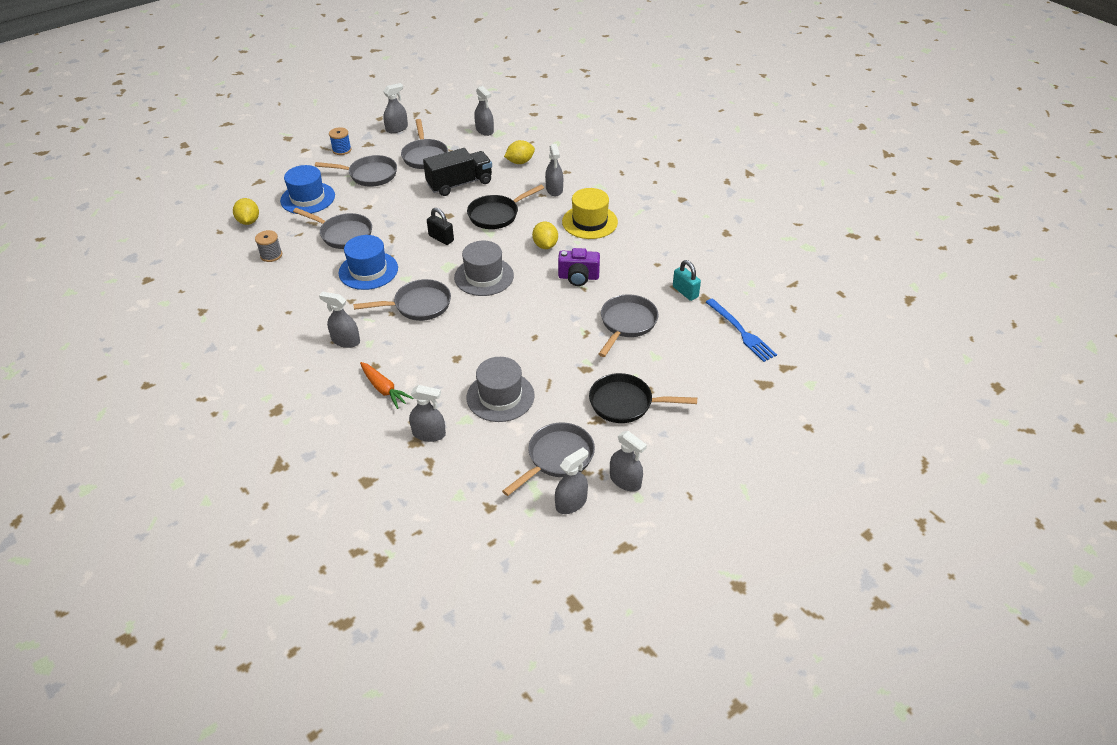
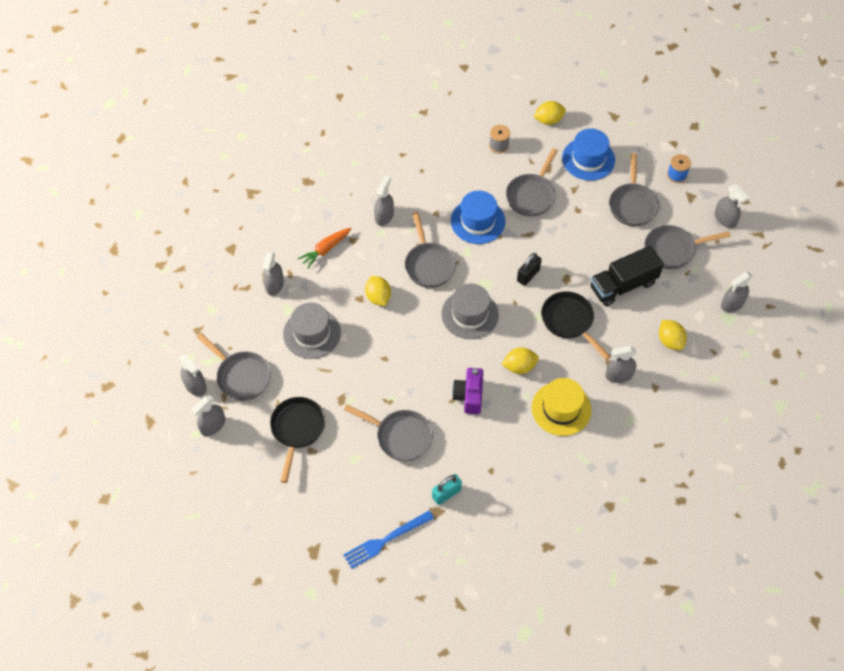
camera: 90 degrees right, 15 degrees up
black truck [423,148,492,196] -> black truck turned 90 degrees clockwise [590,245,664,306]
none -> yellow lemon [365,276,391,306]

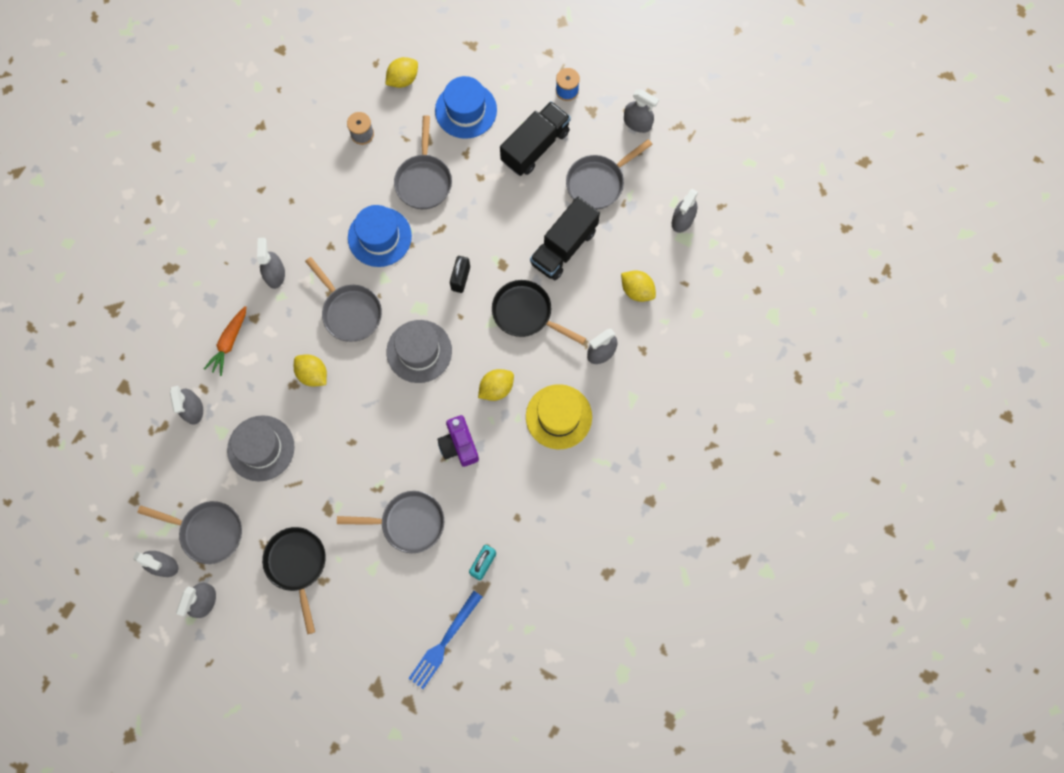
camera: 25 degrees left, 15 degrees up
grey pan [609,153,659,226] -> black truck [500,101,571,176]

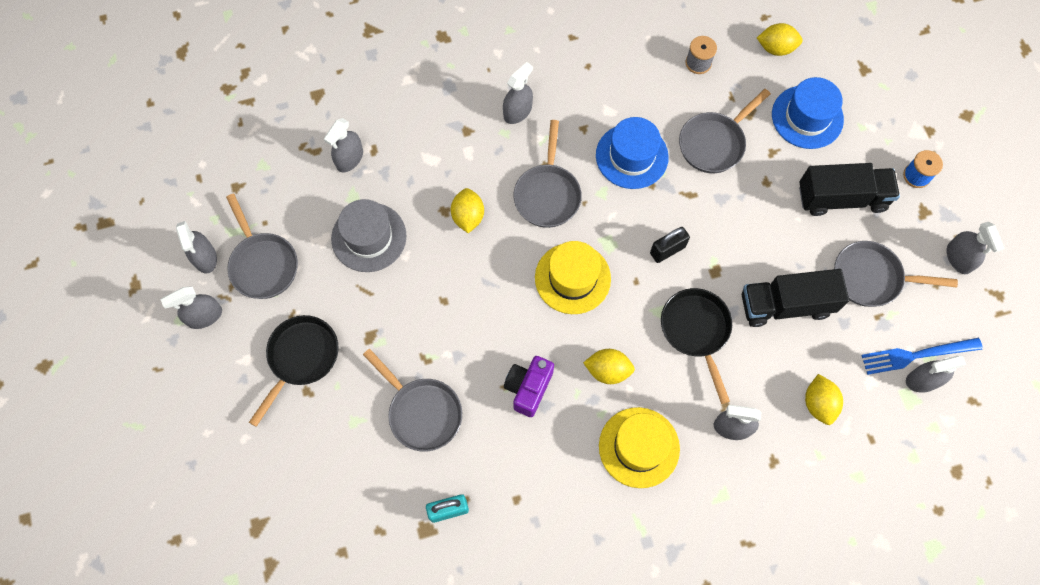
camera: 45 degrees right, 5 degrees down
orange carrot [204,306,246,376] -> none
grey hat [386,320,452,383] -> yellow hat [535,241,611,314]
blue fork [408,591,482,689] -> blue fork moved to [861,338,983,375]

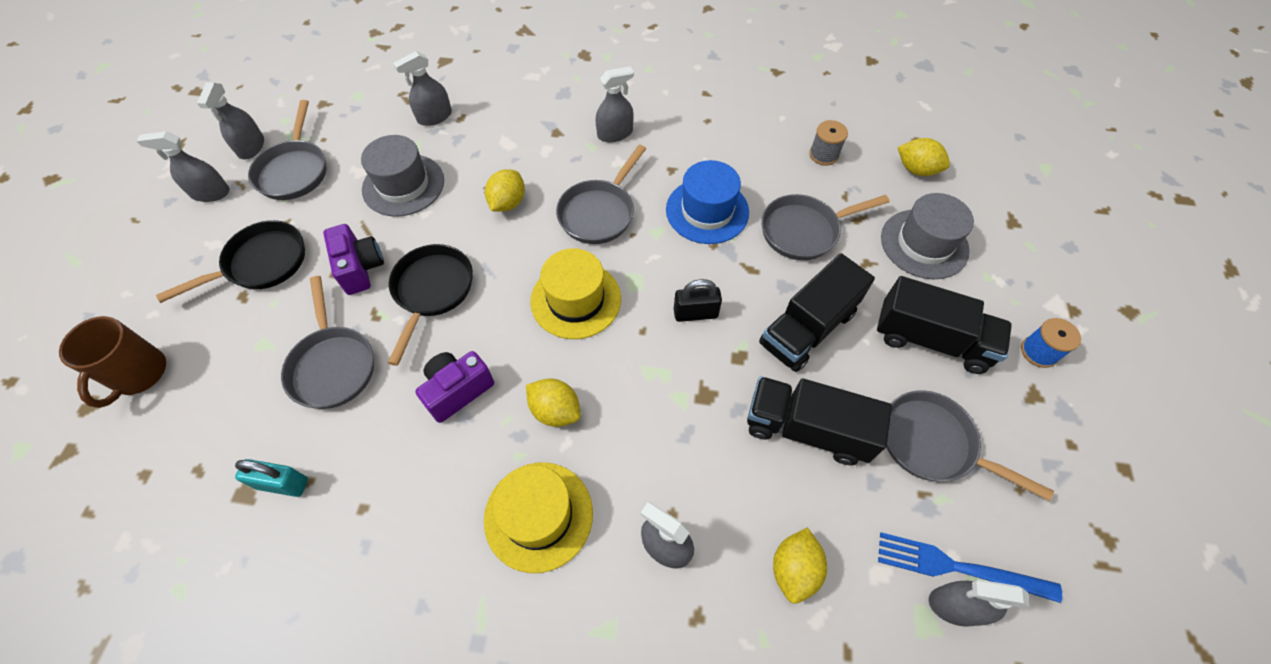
camera: 25 degrees right, 10 degrees down
black pan [661,288,732,404] -> black pan moved to [388,244,473,366]
blue hat [772,77,844,149] -> grey hat [881,193,974,279]
grey spray bottle [947,222,1004,274] -> none
none -> brown mug [59,316,166,408]
none -> purple camera [323,224,384,295]
none -> black truck [759,253,875,372]

